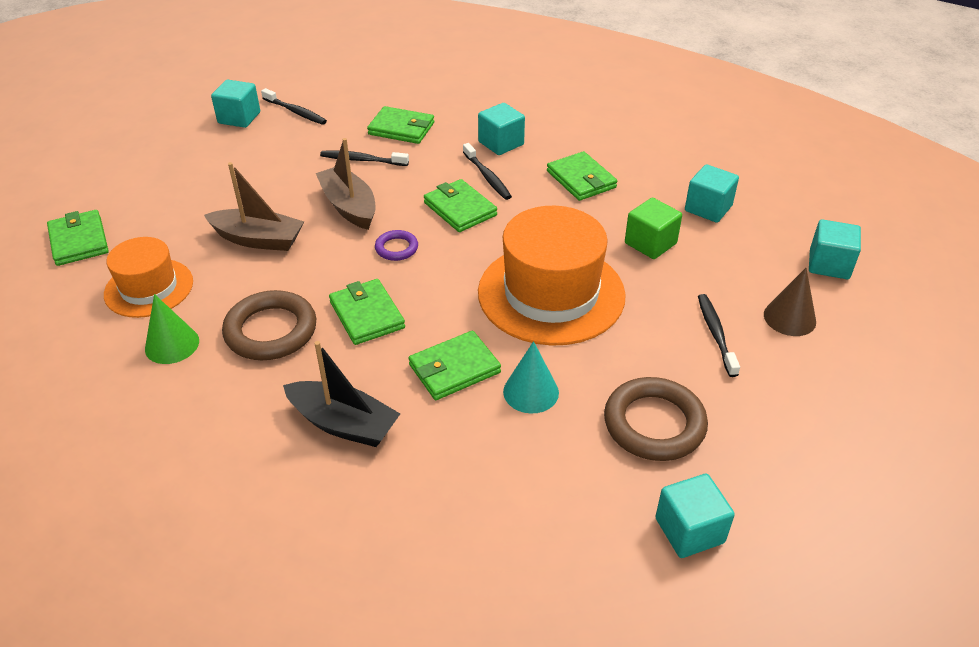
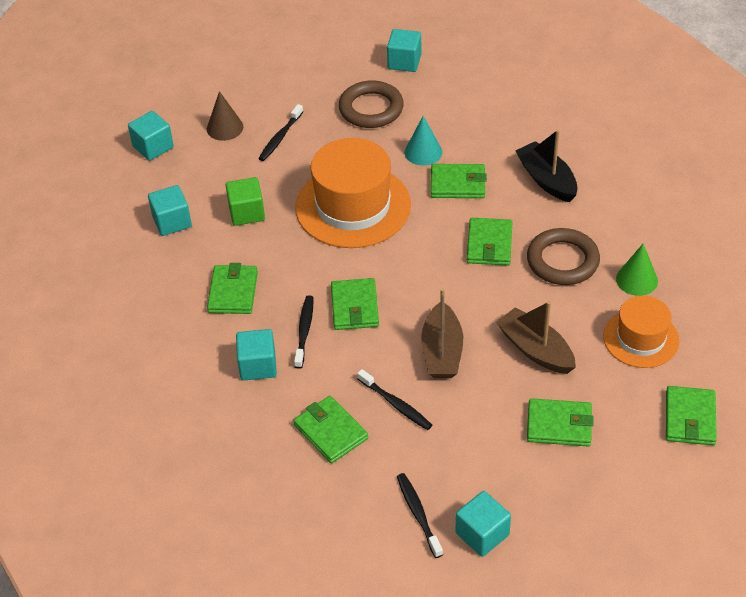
camera: 145 degrees left, 5 degrees up
purple ring [375,230,418,261] -> none
none -> green wallet [527,398,594,446]

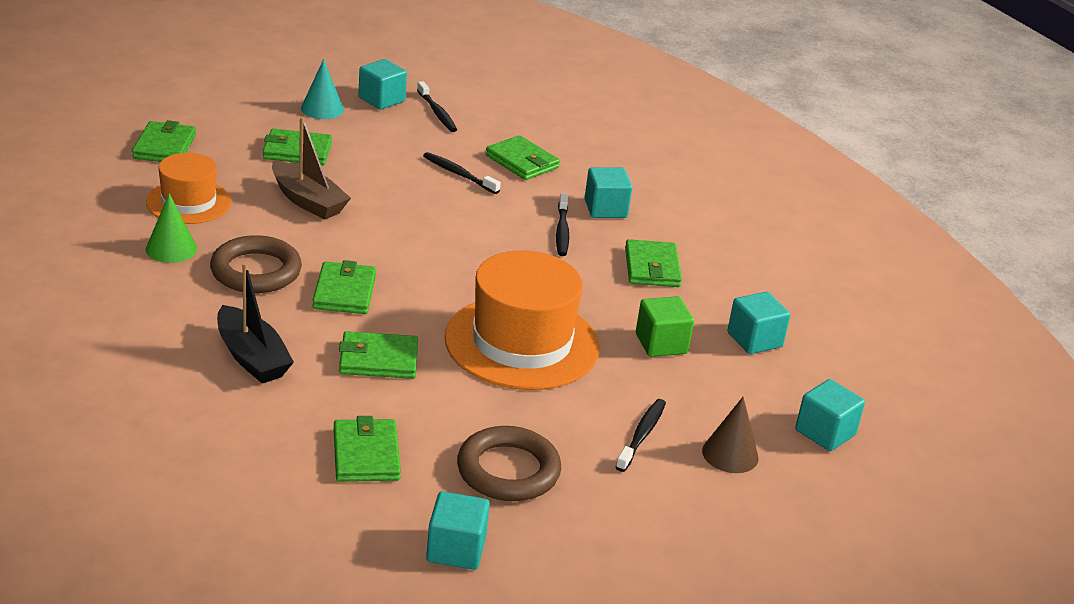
camera: 170 degrees right, 15 degrees down
green wallet [331,278,379,330] -> green wallet moved to [333,416,401,482]
turquoise cone [405,116,442,166] -> turquoise cone moved to [301,59,344,119]
brown boat [421,288,463,378] -> none

